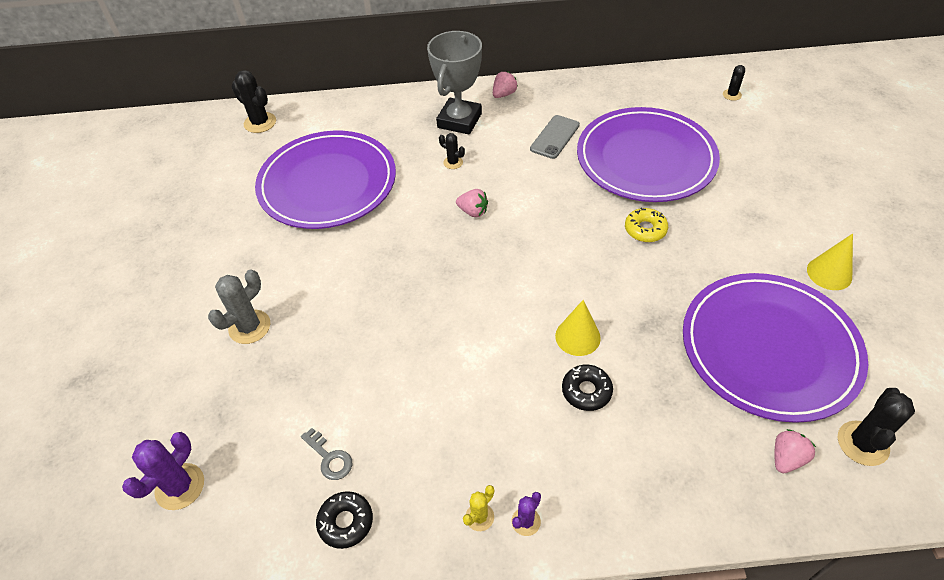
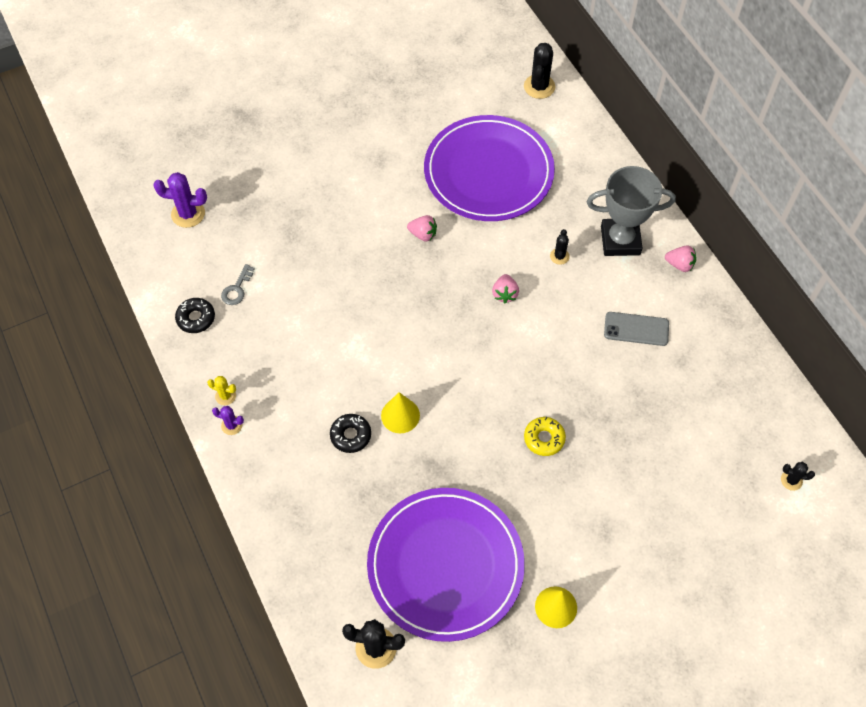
camera: 65 degrees right, 10 degrees up
grey cactus [208,270,270,344] -> none
purple plate [577,107,720,202] -> none
pink strawberry [774,429,816,473] -> pink strawberry moved to [407,215,437,241]

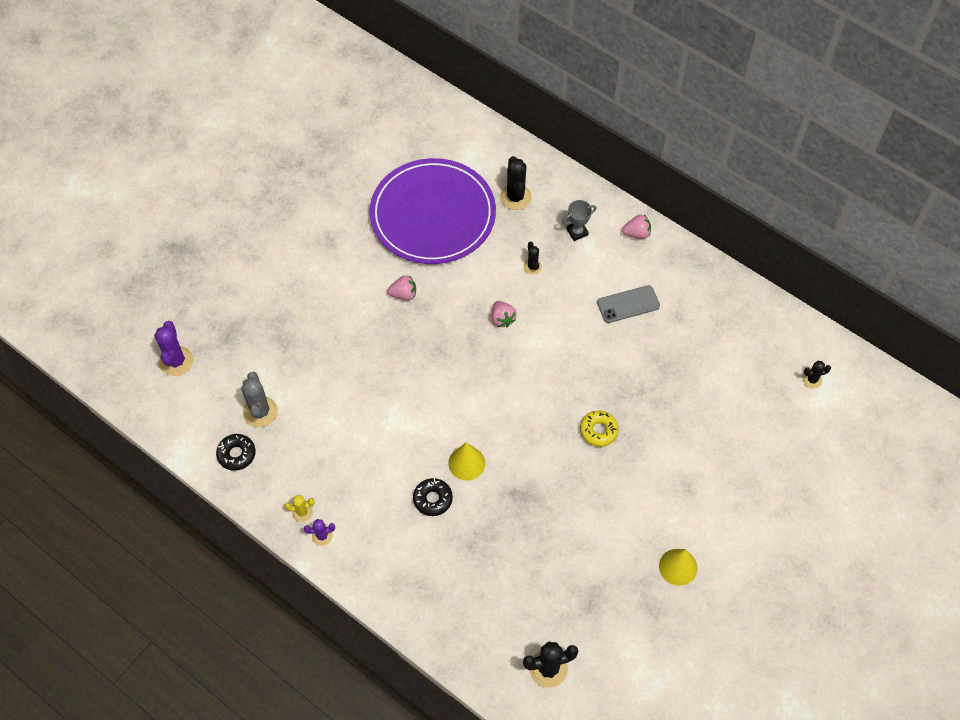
camera: 25 degrees left, 0 degrees up
purple cactus [153,172,207,228] -> purple cactus turned 75 degrees counterclockwise [154,321,193,376]
grey key [221,264,255,305] -> grey cactus [241,372,278,427]
purple plate [367,488,525,642] -> none
black cactus [524,43,555,99] -> black cactus moved to [500,156,532,210]
grey trophy [587,166,676,256] -> grey trophy [562,200,597,241], size x0.48

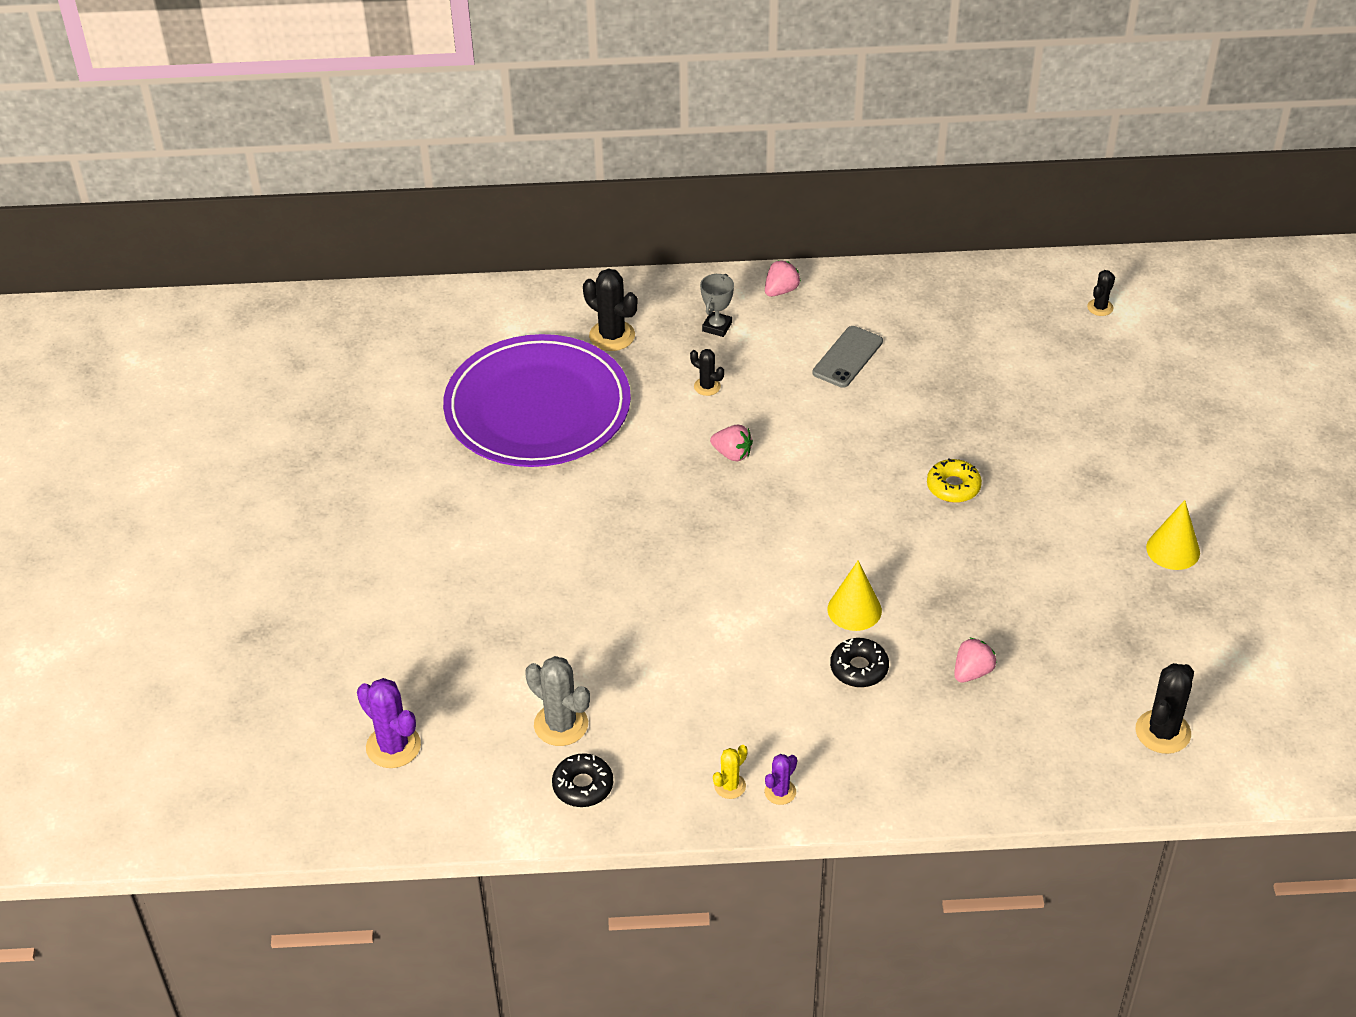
camera: 40 degrees left, 15 degrees down
pink strawberry [387,275,416,300] -> pink strawberry moved to [954,638,996,683]

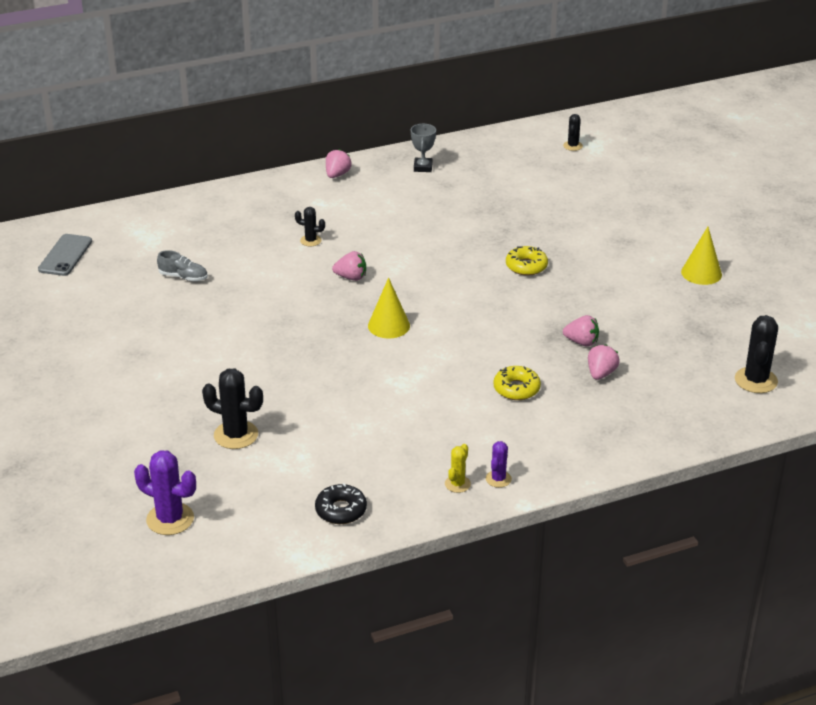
camera: 20 degrees left, 10 degrees down
purple plate [443,334,631,467] -> grey shoe [157,250,208,281]
grey cactus [525,656,590,746] -> none
black cactus [583,268,638,351] -> black cactus moved to [202,368,263,449]
grey trophy [700,274,734,337] -> grey trophy moved to [411,124,436,172]
grey phone [812,326,883,388] -> grey phone moved to [38,234,92,276]
yellow cone [828,560,882,631] -> yellow cone moved to [368,278,410,338]
black donut [830,638,889,687] -> yellow donut [493,366,541,400]
none -> pink strawberry [563,315,599,347]

